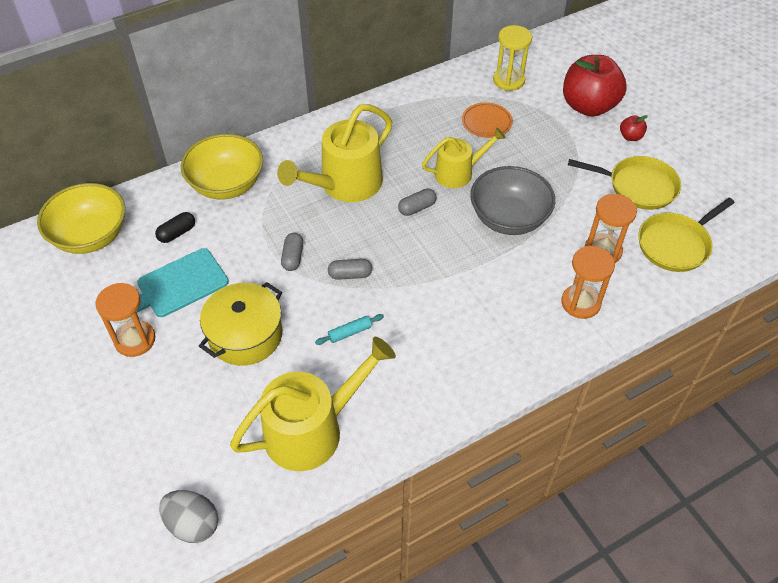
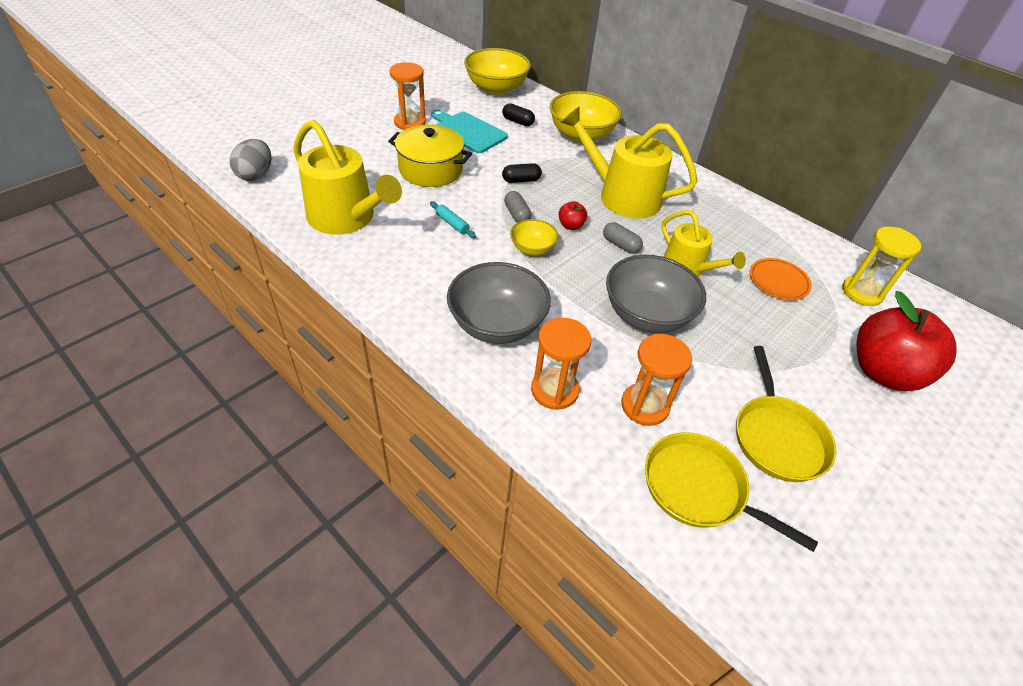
camera: 70 degrees right, 5 degrees down
grey capsule [281,233,303,271] -> black capsule [502,163,542,183]
red apple [620,115,648,141] -> red apple moved to [559,201,587,230]
none -> grey bowl [447,262,551,344]
none -> yellow bowl [510,219,558,256]

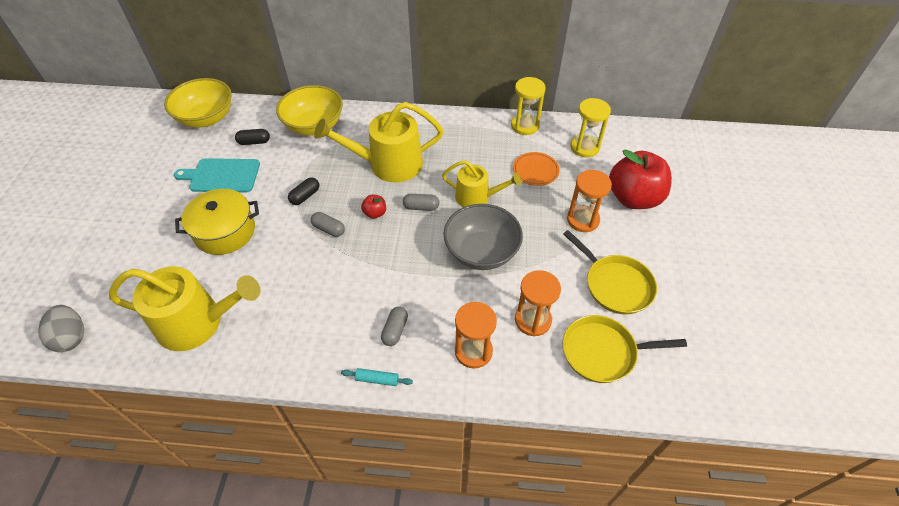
camera: 35 degrees left, 5 degrees up
orange hourglass [390,62,426,130] -> orange hourglass moved to [567,170,612,232]
turquoise rolling pin [430,201,476,238] -> turquoise rolling pin moved to [341,368,413,386]
grey bowl [447,262,551,344] -> grey capsule [381,306,408,346]
yellow bowl [510,219,558,256] -> none
none -> yellow hourglass [511,77,546,135]

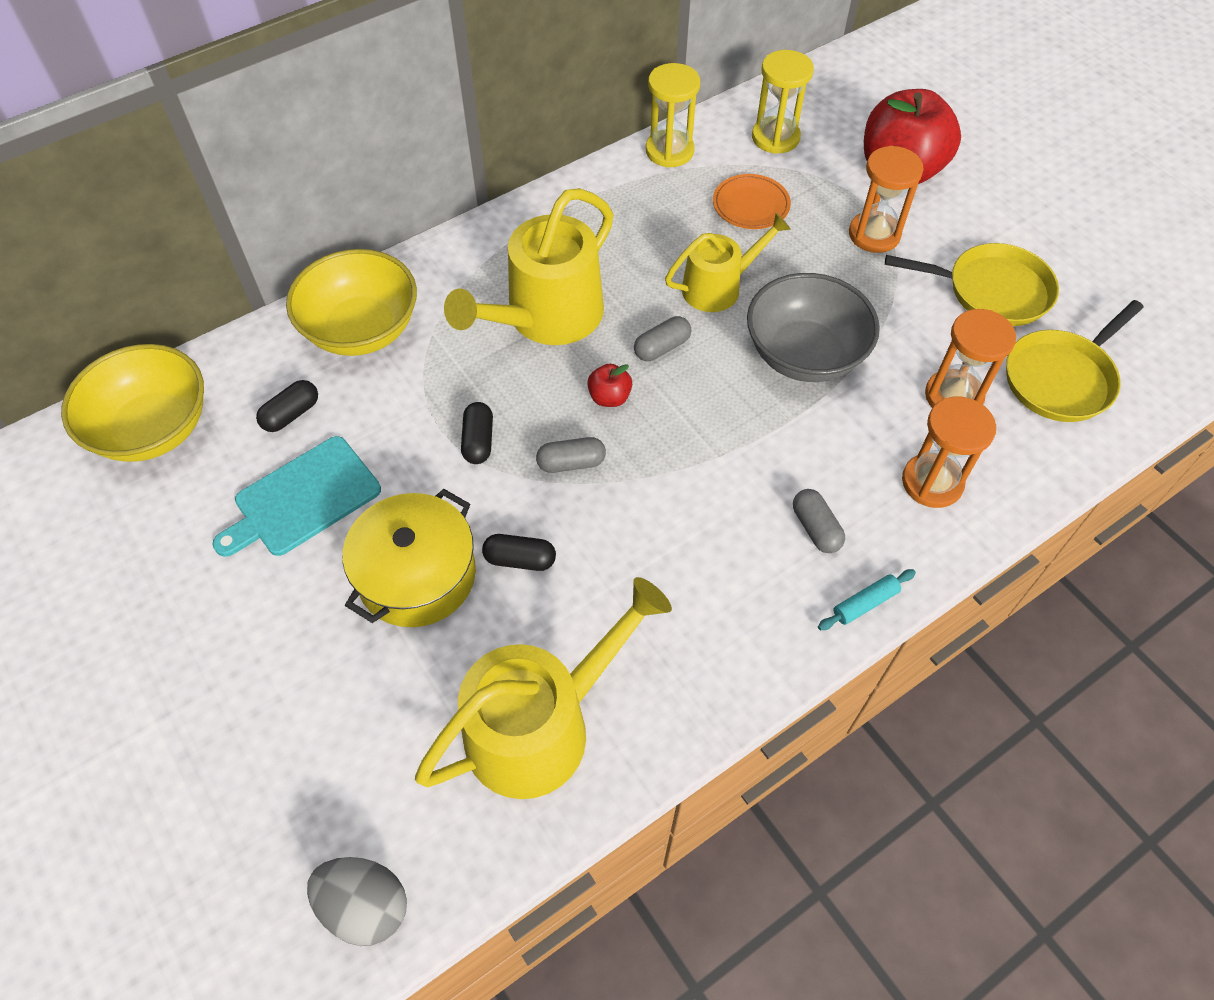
camera: 40 degrees left, 5 degrees up
none -> black capsule [482,534,556,571]

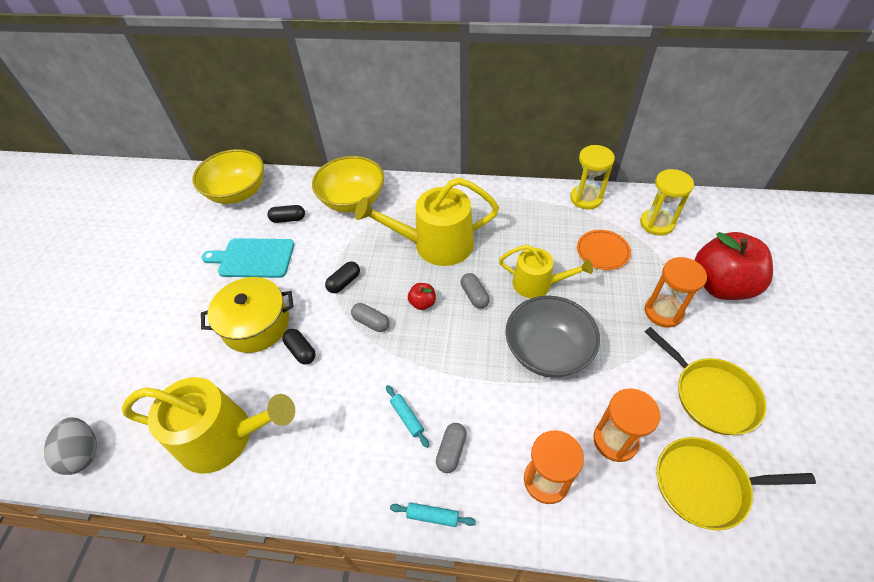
camera: 45 degrees right, 5 degrees down
grey capsule [634,316,691,361] -> grey capsule turned 60 degrees clockwise [461,273,490,309]
none -> turquoise rolling pin [386,385,429,448]

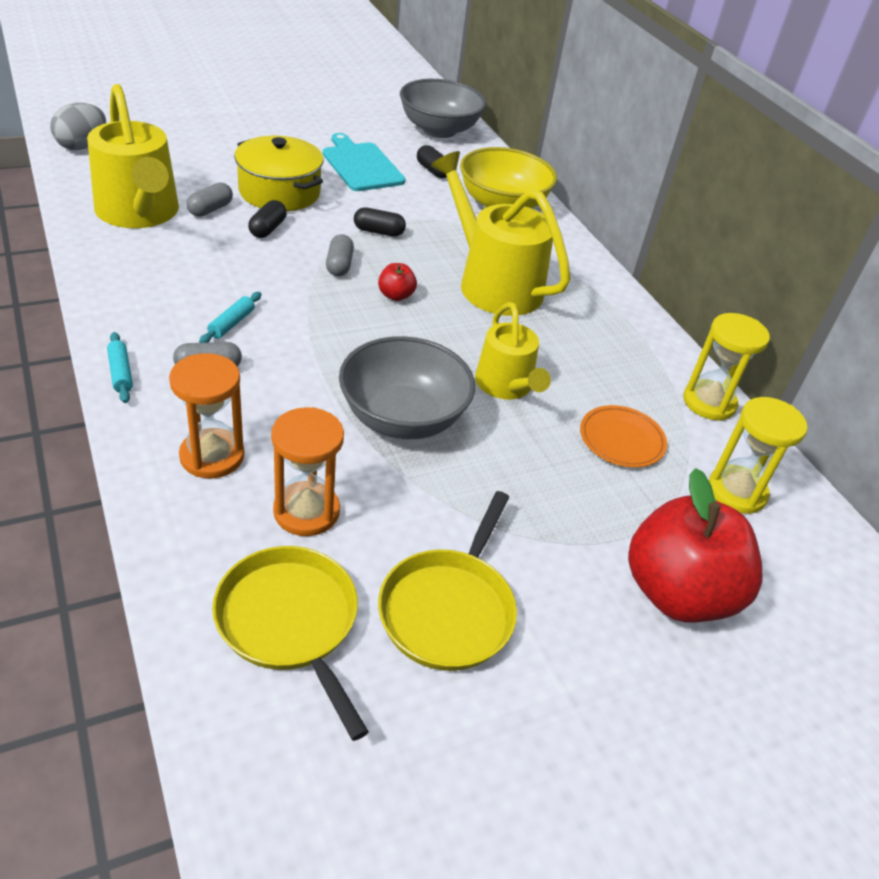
camera: 50 degrees right, 10 degrees down
yellow bowl [192,149,264,204] -> grey bowl [400,79,486,138]
grey capsule [461,273,490,309] -> grey capsule moved to [187,182,233,217]
orange hourglass [645,257,707,327] -> none

